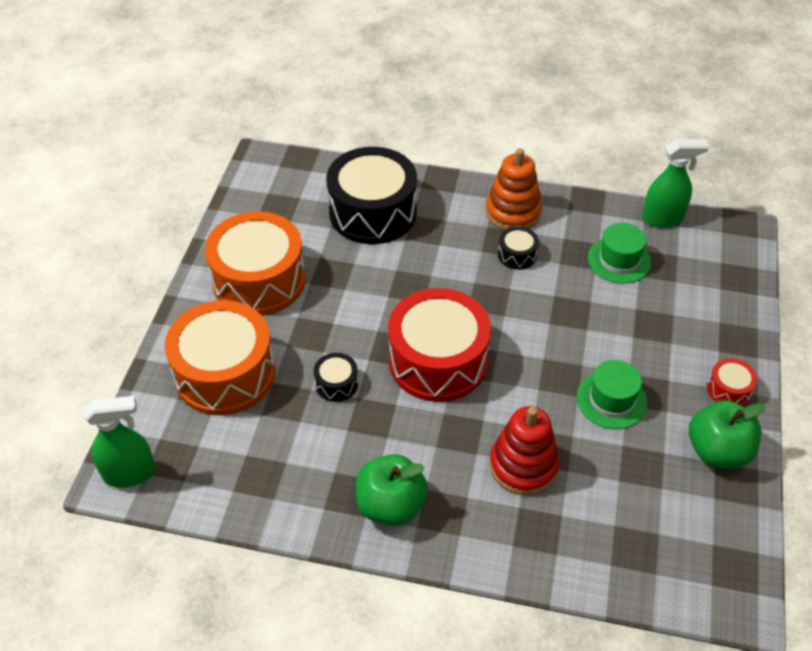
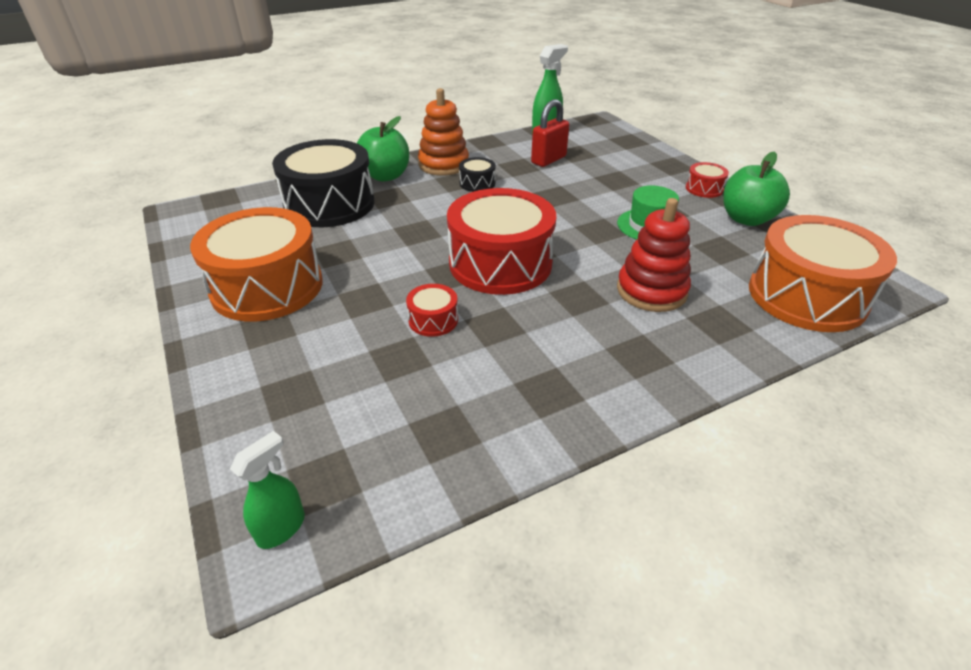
camera: 40 degrees left, 10 degrees down
green spray bottle [84,396,156,487] -> green spray bottle [230,431,305,549], size x0.66
orange drum [165,300,276,415] -> orange drum moved to [749,215,897,332]
black drum [314,353,358,402] -> red drum [406,284,458,337]
green apple [356,454,428,526] -> green apple moved to [357,116,409,181]
green hat [588,223,651,284] -> red padlock [531,99,569,167]

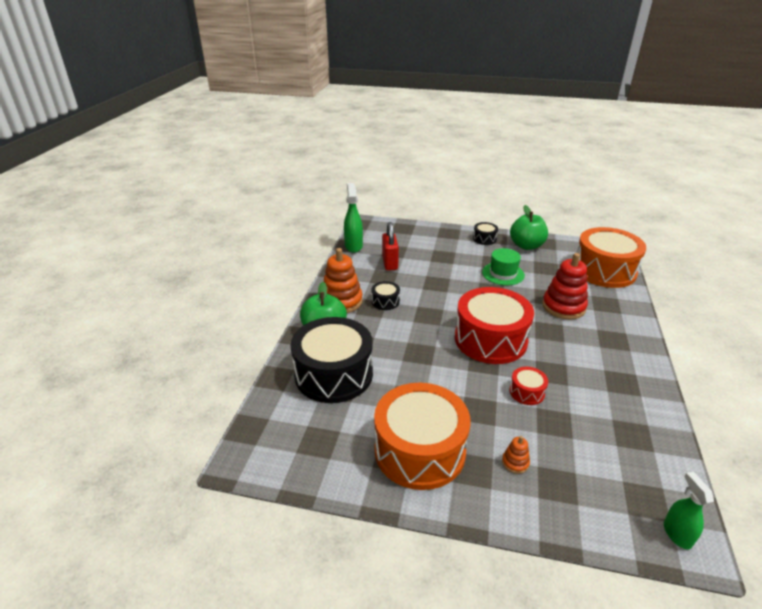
camera: 50 degrees left, 5 degrees down
red drum [686,162,729,198] -> black drum [473,222,498,245]
none -> orange stacking toy [502,436,530,474]

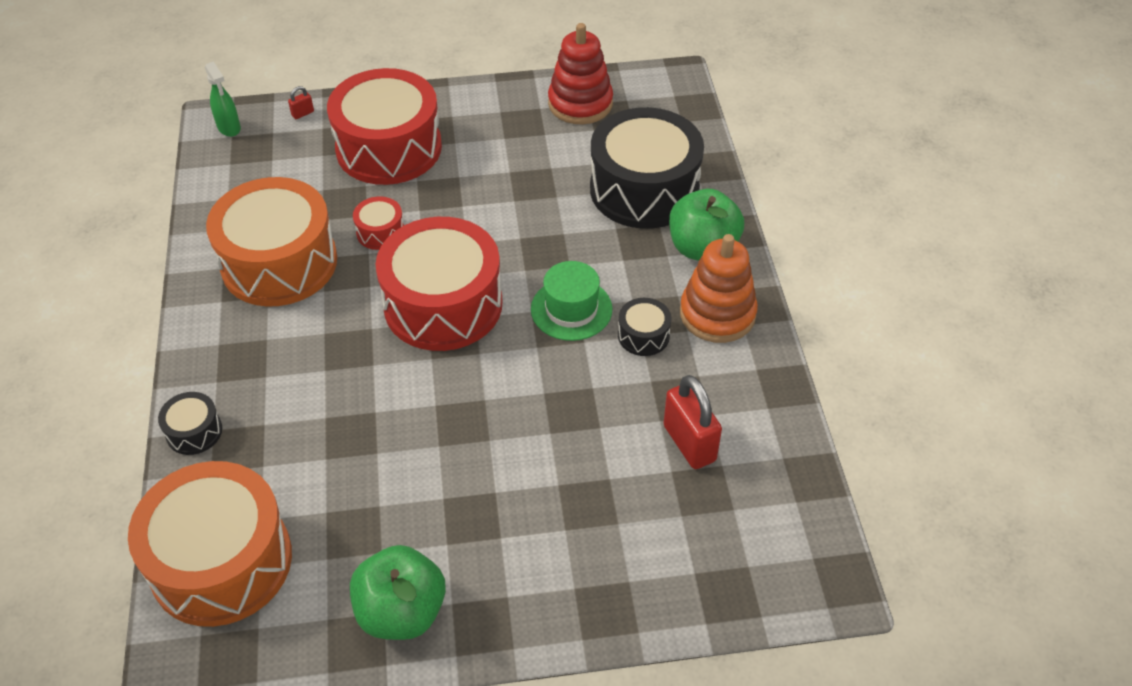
camera: 160 degrees right, 15 degrees up
green spray bottle [344,183,363,253] -> none
orange drum [374,383,470,490] -> orange drum moved to [206,177,337,307]
black drum [473,222,498,245] -> black drum moved to [158,392,222,455]
green hat [482,248,525,285] -> green hat moved to [531,261,612,341]
orange stacking toy [502,436,530,474] -> red drum [327,68,442,185]
red stacking toy [542,253,588,320] -> red stacking toy moved to [548,23,613,124]
none -> red padlock [288,86,314,119]

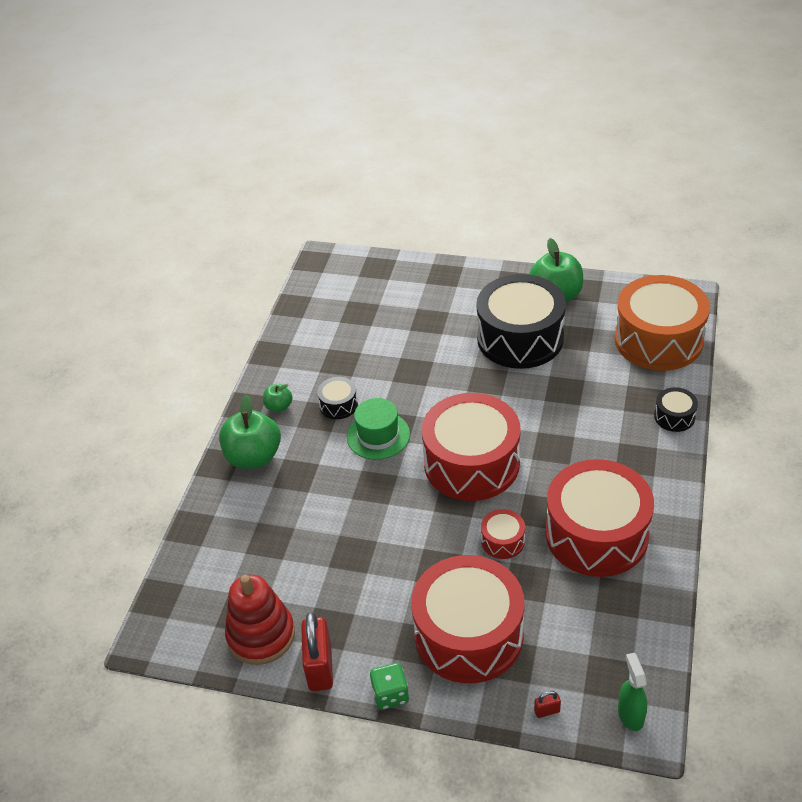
camera: 155 degrees left, 5 degrees down
orange drum [206,177,337,307] -> red drum [545,459,654,577]
black drum [590,107,704,229] -> black drum moved to [477,274,566,369]
red padlock [664,375,722,469] -> red padlock moved to [301,612,333,691]
orange stacking toy [680,234,758,343] -> green apple [263,384,292,412]
none -> green dice [370,663,409,710]

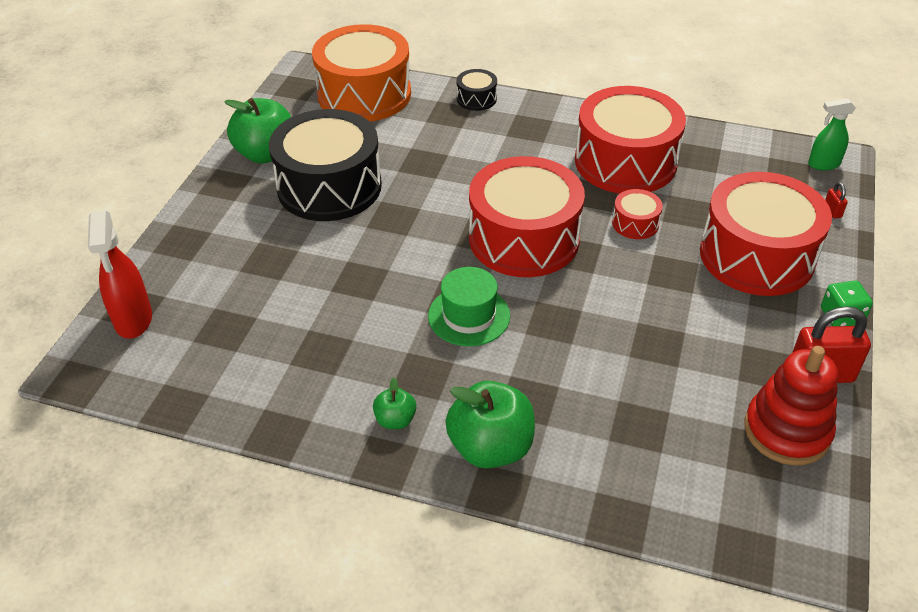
camera: 90 degrees left, 0 degrees up
black drum [317,377,358,419] -> none
none -> red spray bottle [88,211,152,339]

